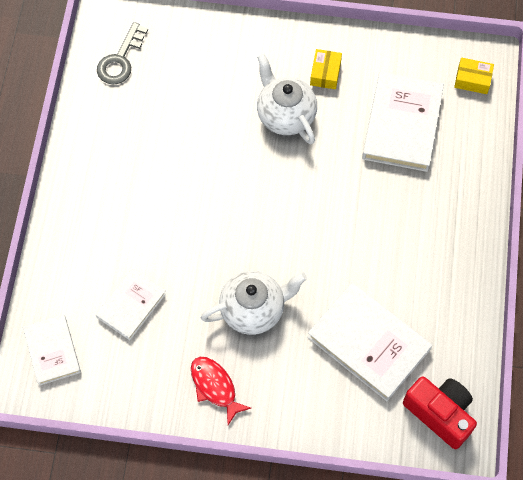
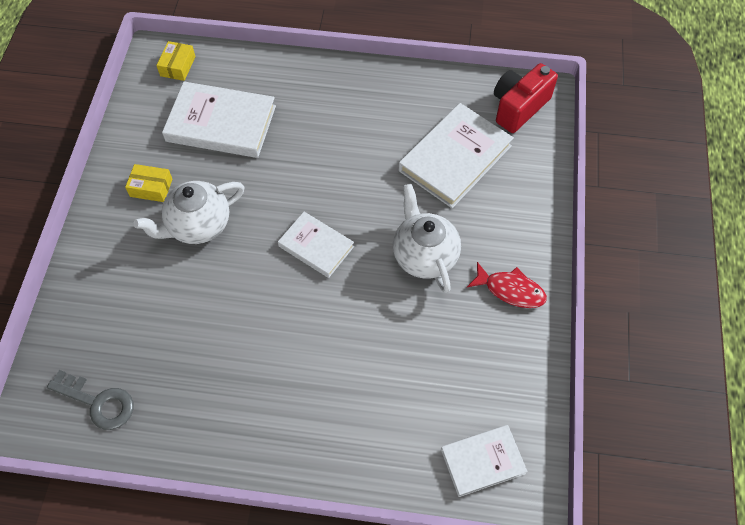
camera: 90 degrees left, 5 degrees down
white book [96,268,166,340] -> white book moved to [278,212,354,278]
red fish [191,357,251,425] -> red fish turned 120 degrees counterclockwise [467,262,547,308]

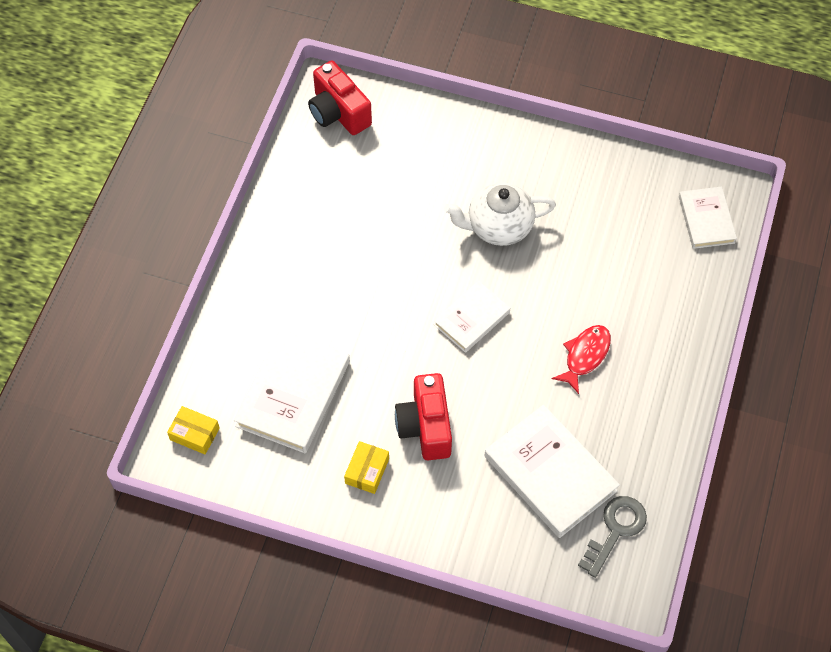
camera: 80 degrees left, 0 degrees up
white teapot [134,181,245,244] -> red camera [395,373,452,460]
white book [399,103,514,208] -> white book moved to [485,405,620,538]
red fish [467,262,547,308] -> red fish moved to [552,325,611,394]

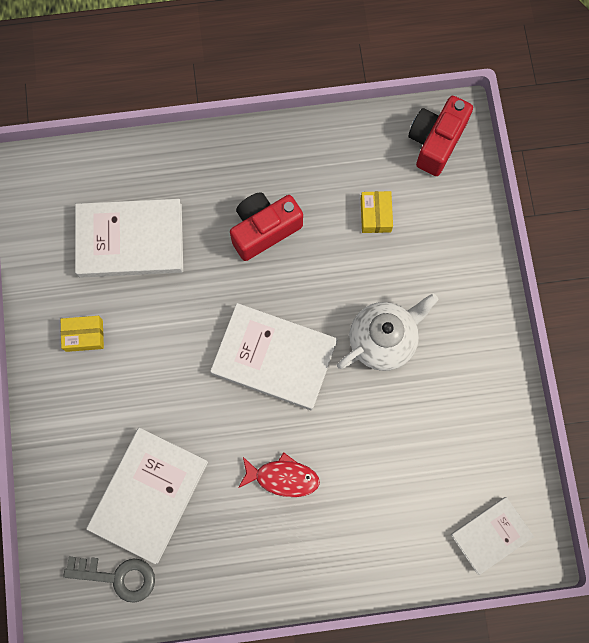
camera: 65 degrees right, 15 degrees up
yellow box [167,406,220,454] -> yellow box moved to [361,191,393,233]
red camera [395,373,452,460] -> red camera moved to [230,192,303,261]
white book [433,281,510,353] -> white book [210,303,338,411], size x1.66
white teapot [444,182,556,246] -> white teapot turned 90 degrees clockwise [337,294,439,371]

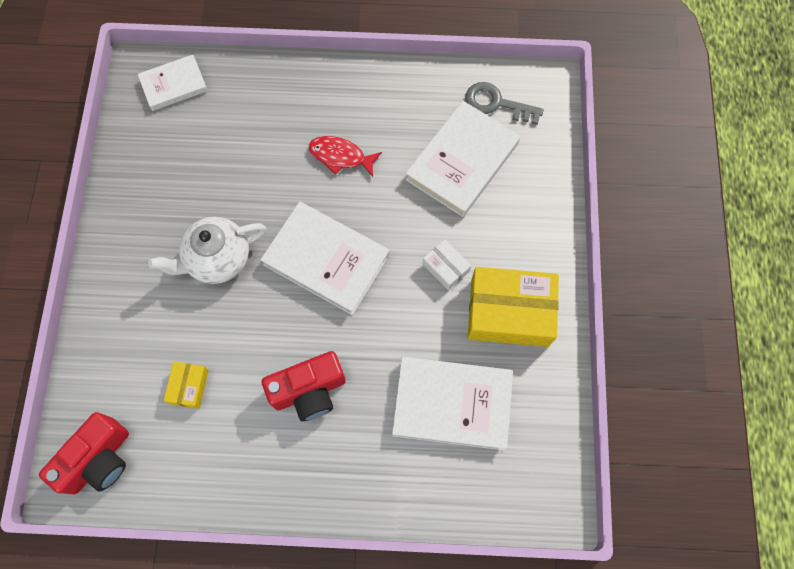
camera: 170 degrees left, 5 degrees down
yellow box [61,316,104,352] -> yellow box [468,267,559,347], size x2.10
none -> white box [423,240,471,290]

